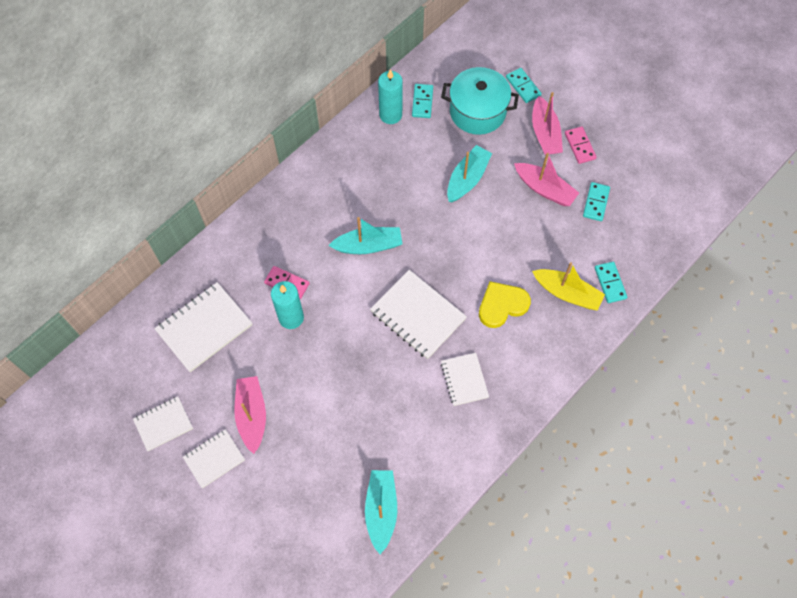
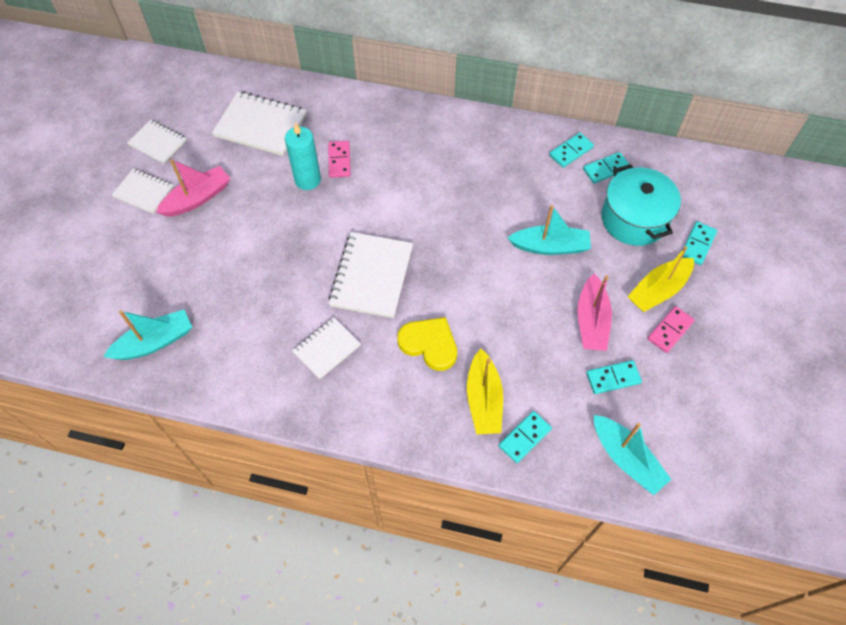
camera: 60 degrees right, 5 degrees down
turquoise boat [328,217,402,254] -> turquoise boat moved to [594,415,671,495]
turquoise candle [378,70,403,124] -> turquoise domino [549,133,594,168]
pink boat [532,92,563,155] -> yellow boat [627,246,694,312]

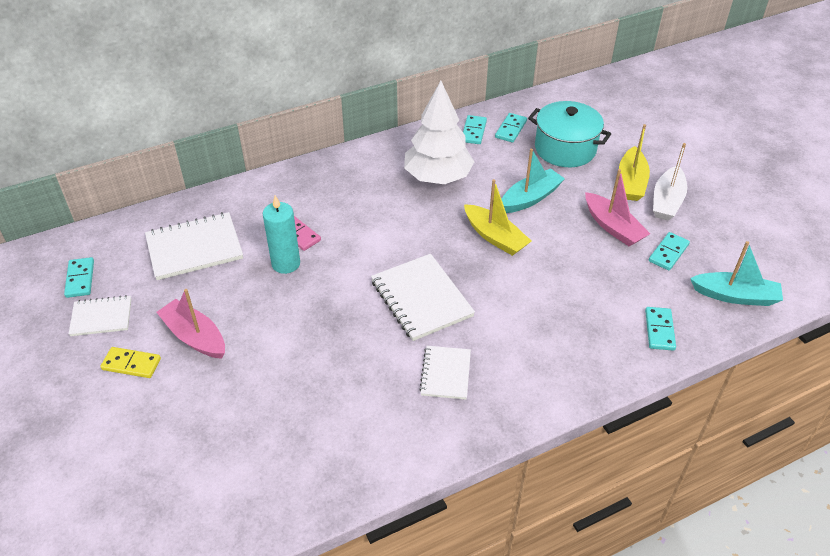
camera: 40 degrees left, 15 degrees down
turquoise boat [103,310,192,360] -> none
white notebook [112,169,174,214] -> yellow domino [100,347,161,378]
pink boat [156,159,231,217] -> pink boat turned 60 degrees counterclockwise [156,289,225,359]
yellow heart [397,317,457,371] -> none
yellow boat [467,348,503,434] -> yellow boat moved to [464,179,531,256]
pink domino [648,306,695,353] -> white boat [653,143,687,221]
turquoise domino [682,221,717,265] -> turquoise domino moved to [64,257,94,298]
none -> white tree [404,81,474,184]

